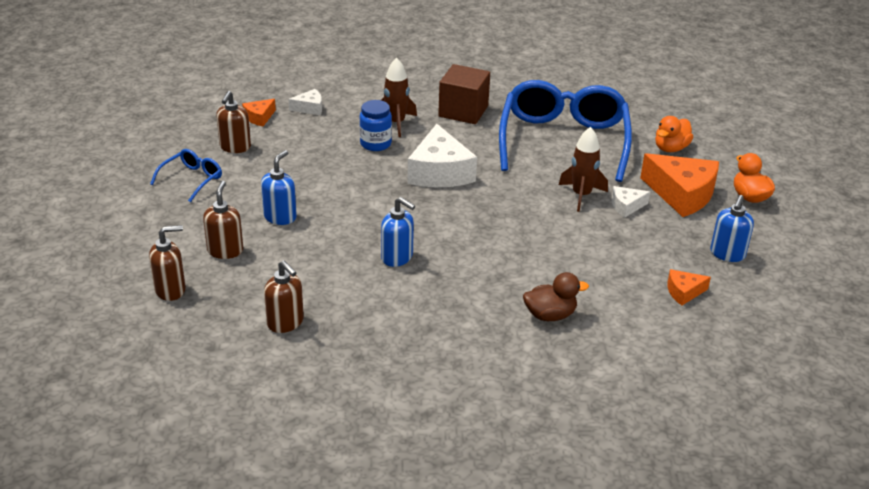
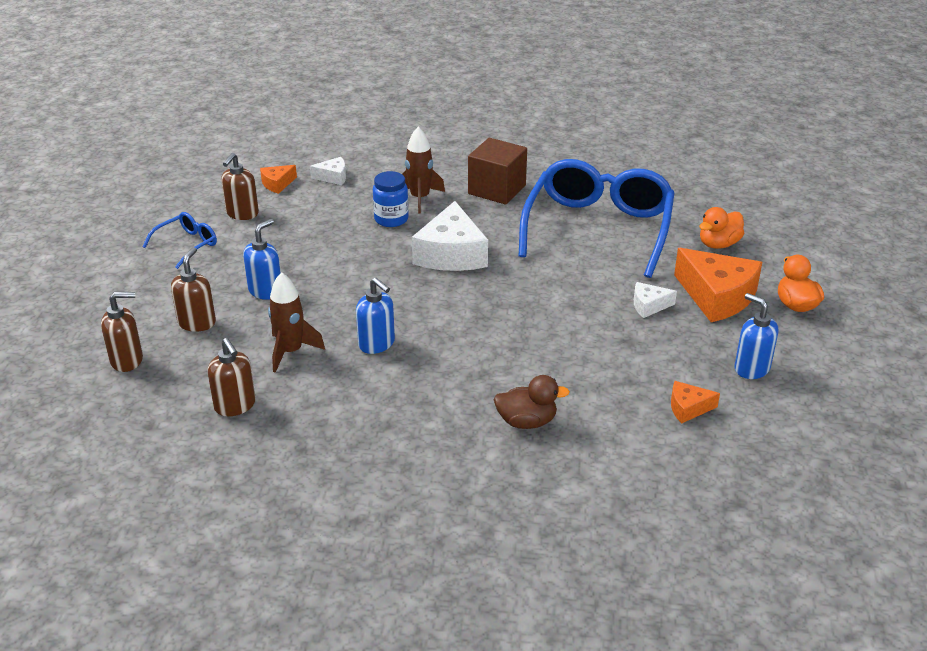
camera: 10 degrees right, 0 degrees up
brown rocket [559,127,608,212] -> brown rocket moved to [268,272,325,373]
blue soap dispenser [710,195,754,262] -> blue soap dispenser turned 105 degrees clockwise [734,293,778,379]

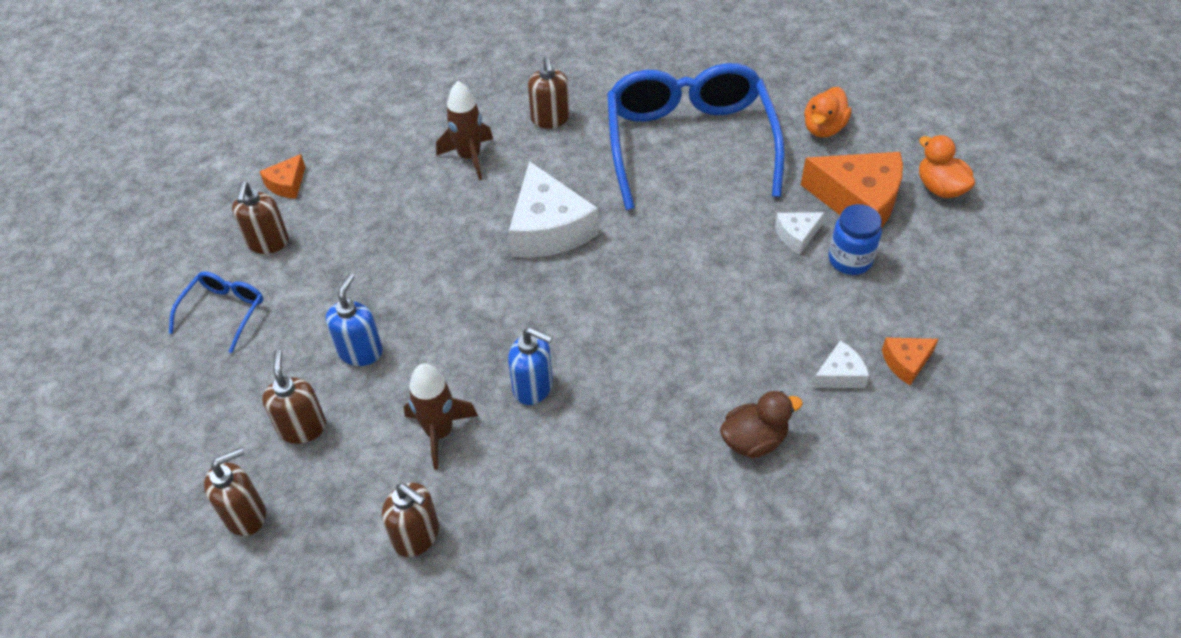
camera: 20 degrees left, 15 degrees up
white cheese [310,157,346,185] -> white cheese moved to [812,341,869,388]
blue jar [373,171,409,227] -> blue jar moved to [829,204,882,275]
brown cube [468,138,527,205] -> brown soap dispenser [528,56,570,128]
blue soap dispenser [734,293,778,379] -> none

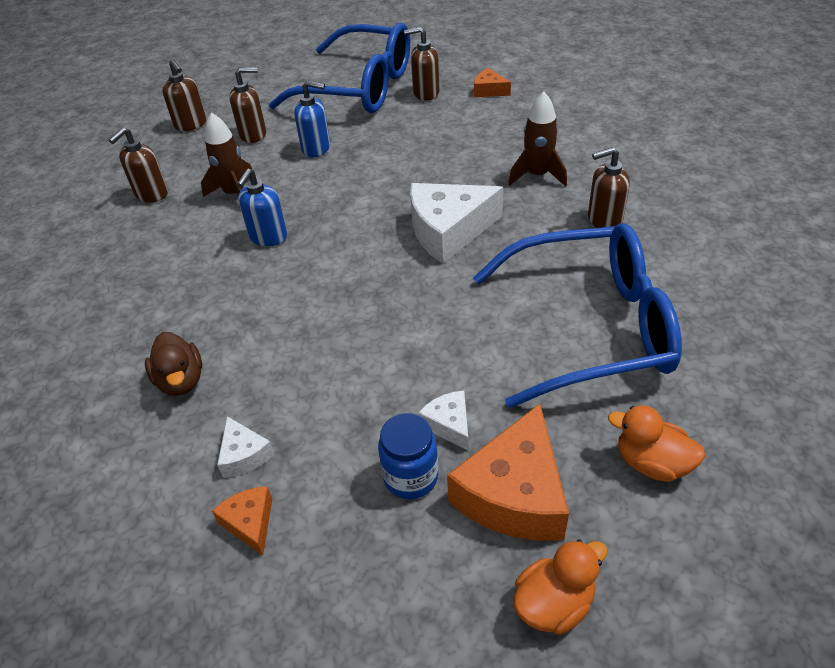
camera: 90 degrees right, 5 degrees down
blue glasses [169,272,264,353] -> blue glasses [269,23,410,113], size x2.30

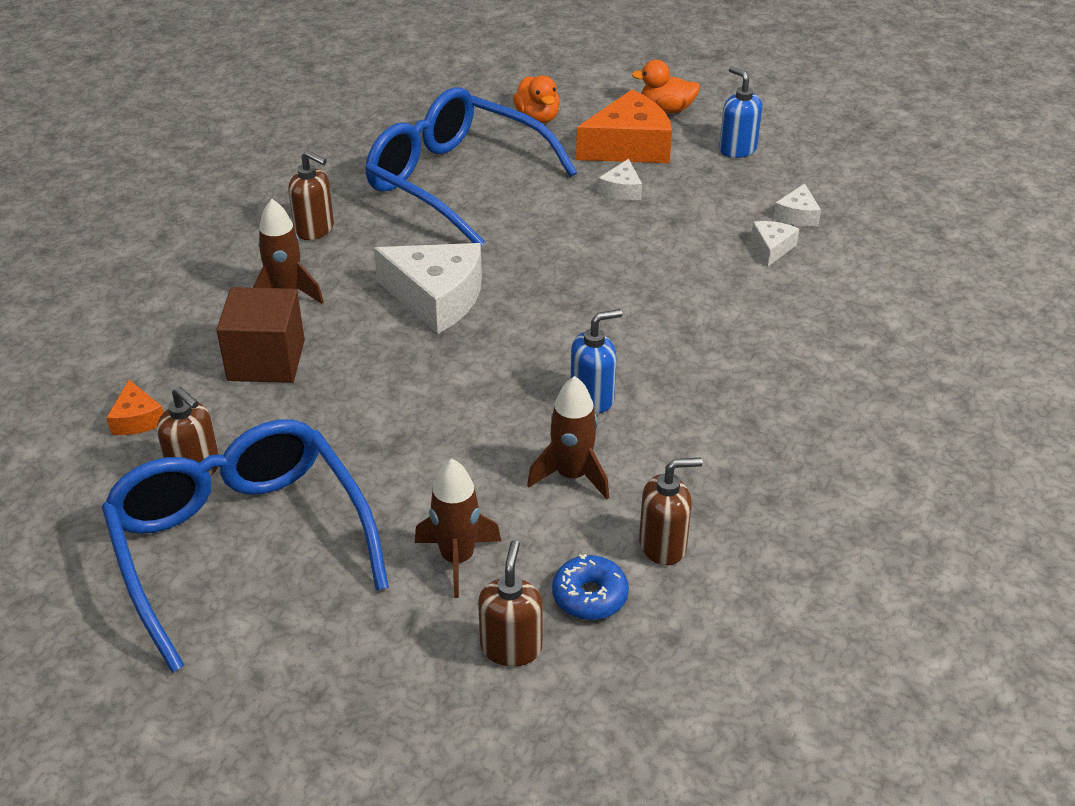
camera: 140 degrees left, 5 degrees down
brown duck [145,332,202,396] -> none
orange cheese [212,486,272,555] -> white cheese [773,183,821,227]
brown soap dispenser [229,67,266,143] -> brown rocket [415,459,501,598]
blue soap dispenser [294,80,330,157] -> blue soap dispenser moved to [719,66,762,158]
blue jar [378,413,439,499] -> none
none -> brown cube [216,287,305,383]
none -> blue donut [552,554,629,620]

